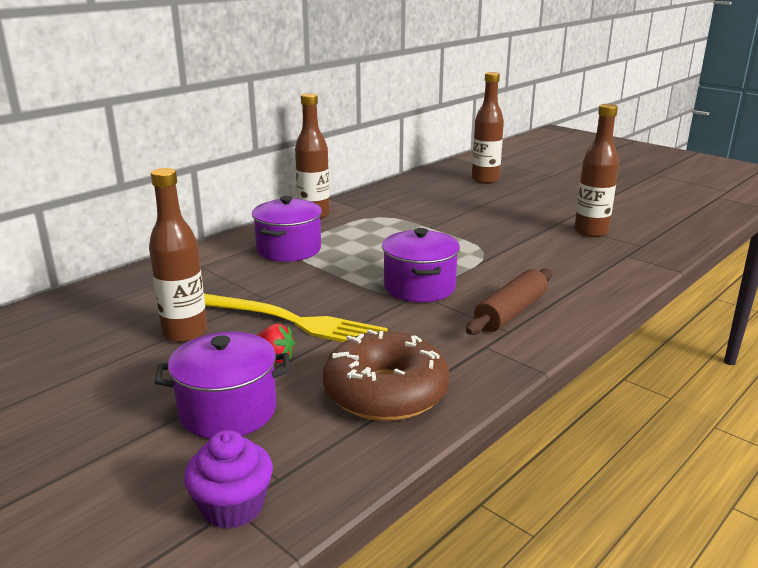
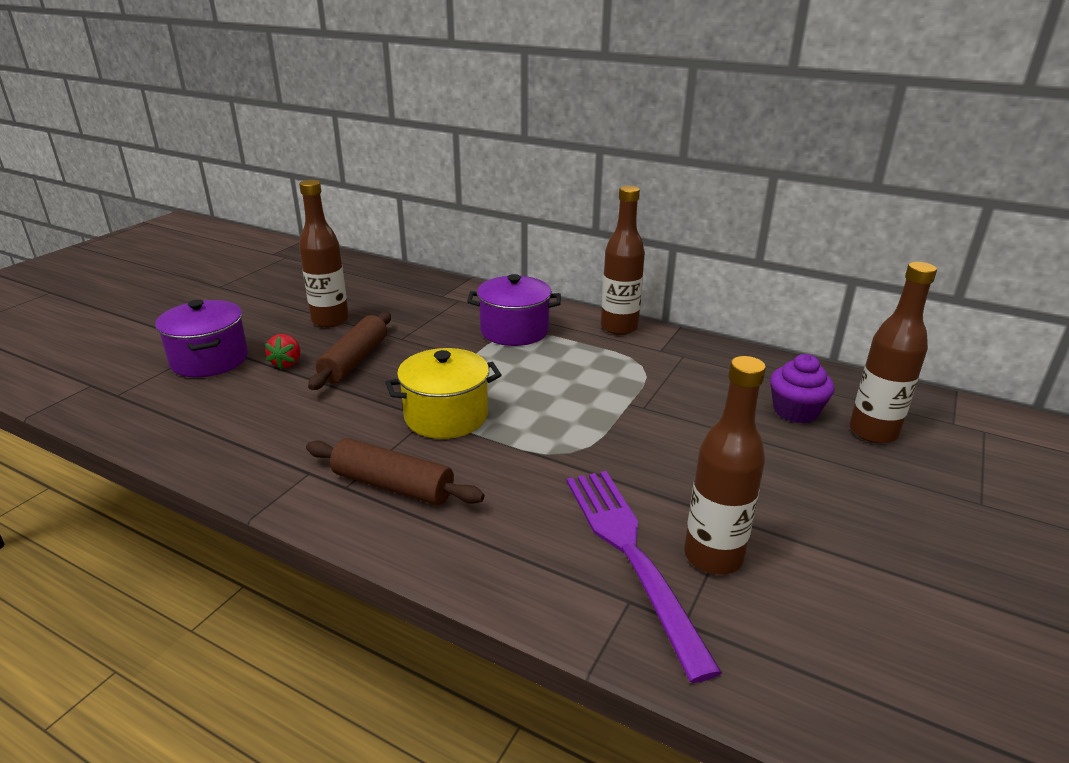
camera: 75 degrees right, 5 degrees up
purple cupcake [184,430,273,529] -> purple cupcake moved to [770,354,835,423]
yellow fork [204,294,388,342] -> brown rolling pin [308,312,391,390]
brown donut [323,329,450,421] -> none
purple pot [382,228,460,302] -> yellow pot [385,348,502,439]
none -> purple fork [566,471,722,683]

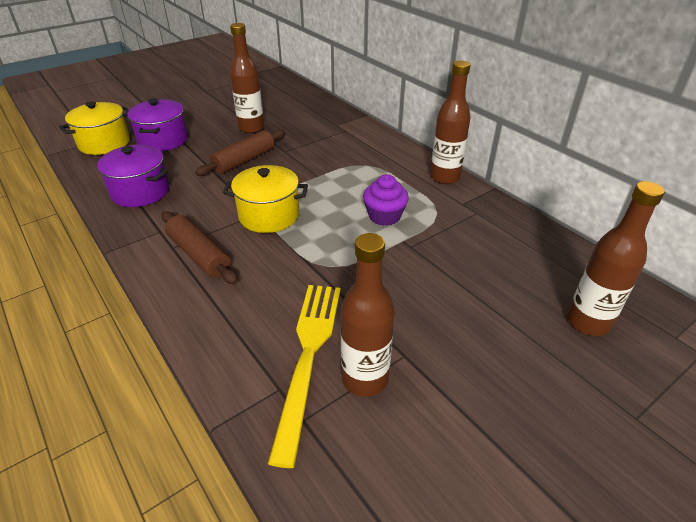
camera: 25 degrees right, 10 degrees up
red strawberry [265,334,300,369] -> none
purple pot [467,274,561,346] -> purple pot moved to [97,145,169,207]
purple fork [566,471,722,683] -> yellow fork [268,285,341,468]
purple cupcake [770,354,835,423] -> purple cupcake moved to [363,174,409,226]
none -> yellow pot [59,101,130,155]

